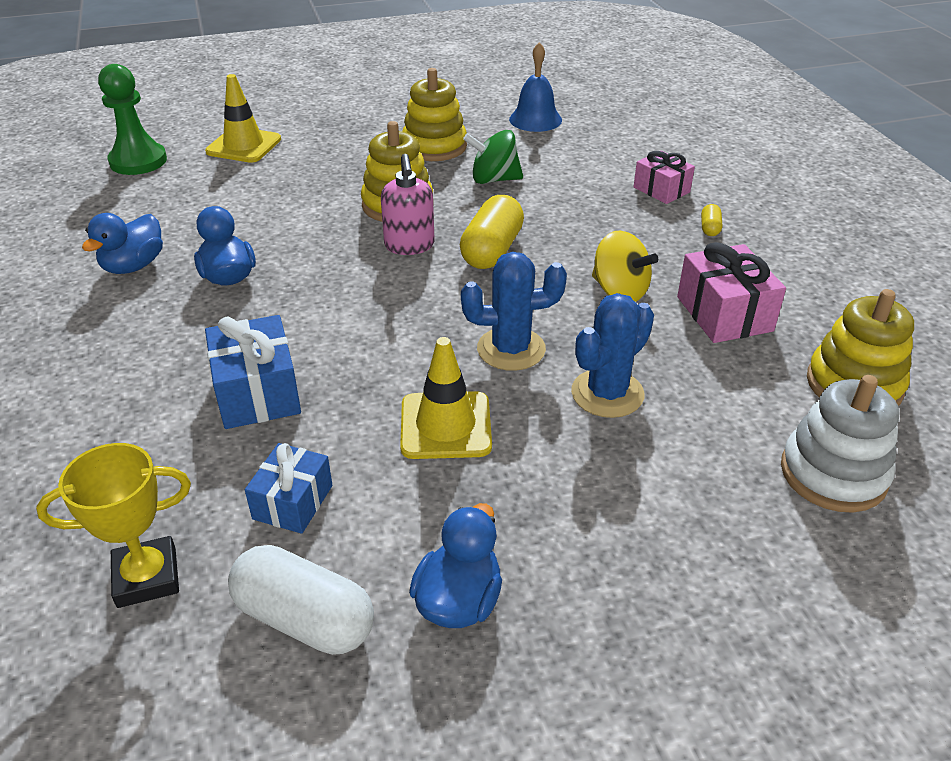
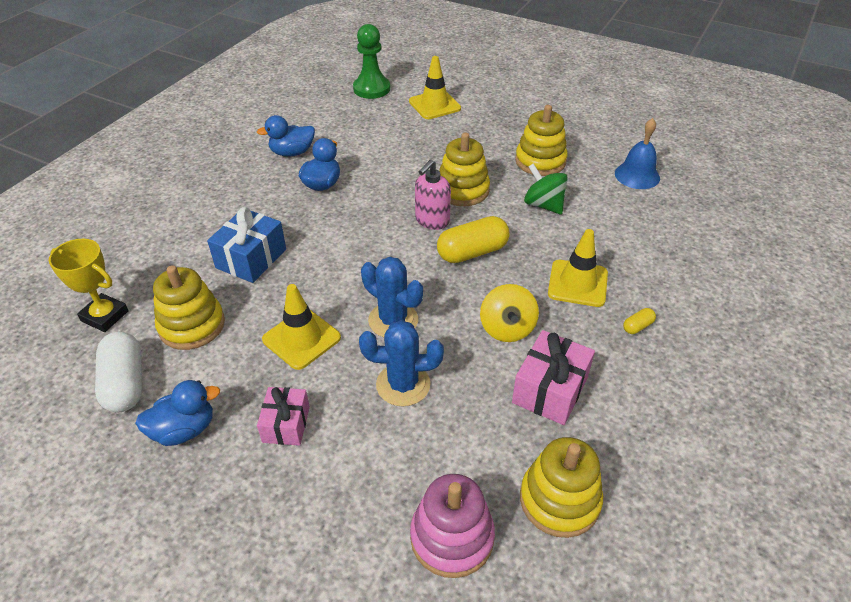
camera: 45 degrees right, 5 degrees up
blue gift [245,443,332,534] -> yellow stacking toy [153,265,225,350]
pink gift [634,151,695,204] -> pink gift moved to [257,387,310,446]
white stacking toy [781,375,899,513] -> pink stacking toy [410,474,495,578]
none -> yellow traffic cone [548,229,608,307]

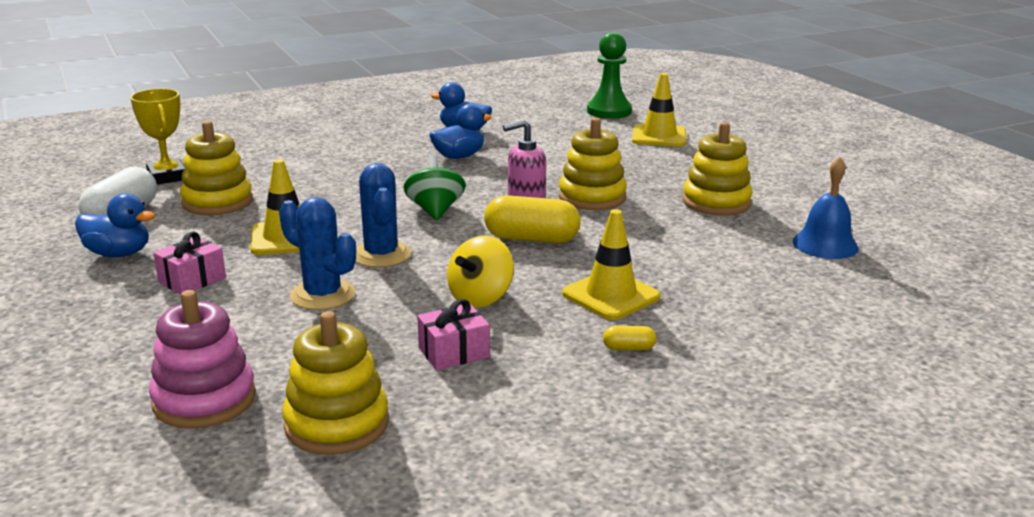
camera: 35 degrees right, 20 degrees down
blue gift [207,207,286,283] -> none
pink gift [512,330,595,425] -> pink gift [417,299,490,370], size x0.66
green spinning top [524,163,568,215] -> green spinning top moved to [403,155,466,221]

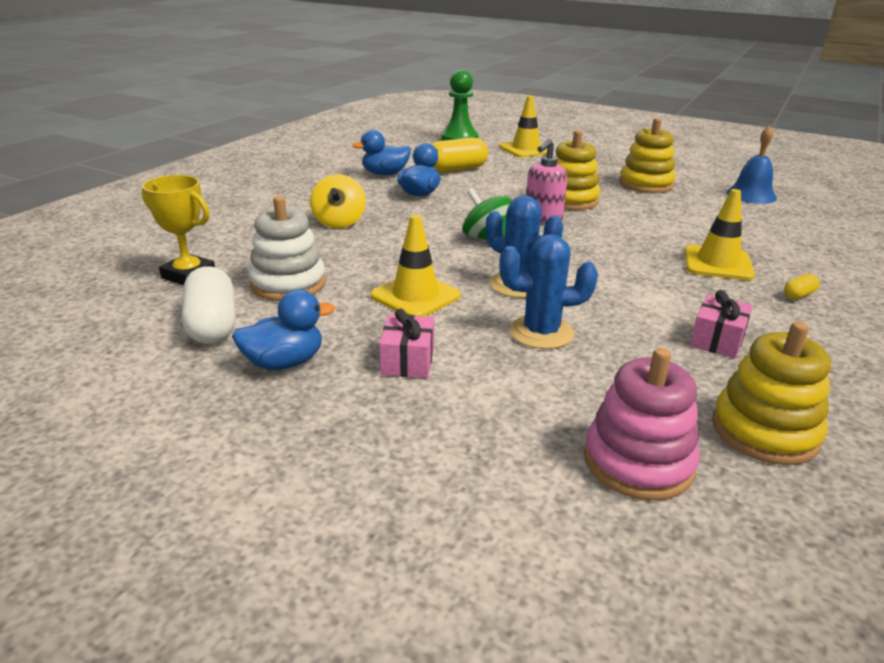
camera: 35 degrees left, 5 degrees up
yellow stacking toy [180,121,253,215] -> white stacking toy [248,196,326,301]
yellow spinning top [447,235,514,308] -> yellow spinning top moved to [310,174,366,228]
yellow capsule [484,195,581,243] -> yellow capsule moved to [431,137,488,173]

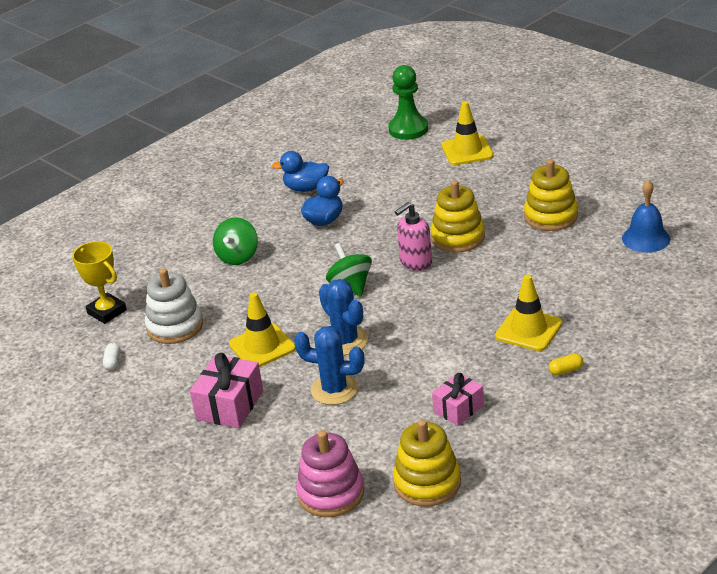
camera: 20 degrees right, 5 degrees up
white capsule [182,266,236,344] -> white capsule [103,343,121,370], size x0.45
blue duck [232,290,335,370] -> none
yellow spinning top [310,174,366,228] -> green spinning top [213,217,258,265]
pink gift [379,309,434,378] -> pink gift [190,353,263,428], size x1.51
yellow capsule [431,137,488,173] -> none

